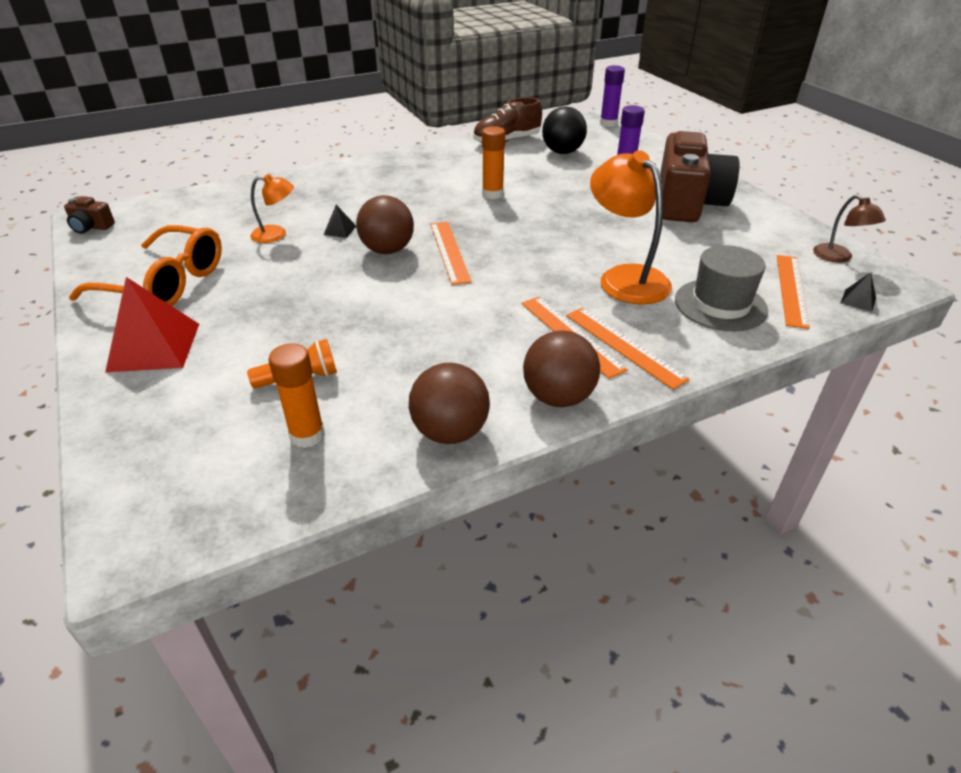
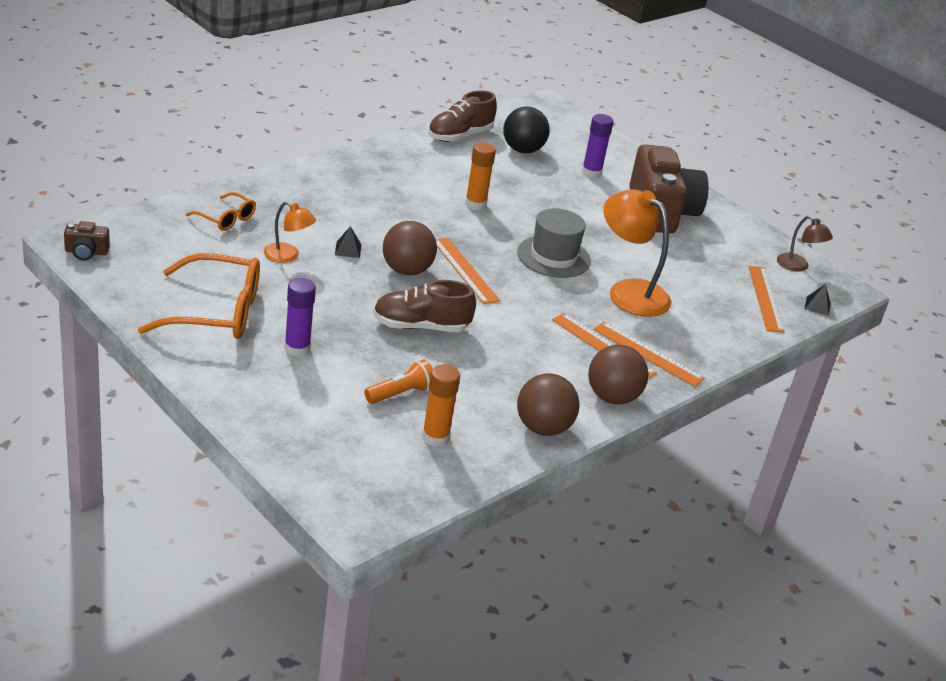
camera: 20 degrees left, 5 degrees down
red pyramid [105,277,199,372] -> none
orange lamp [250,174,294,243] -> orange lamp turned 45 degrees clockwise [264,201,316,263]
purple glue stick [600,65,625,127] -> purple glue stick moved to [284,278,316,357]
grey hat [675,245,768,331] -> grey hat moved to [517,208,591,278]
none -> orange glasses [186,192,256,231]
none -> brown shoe [373,280,476,332]

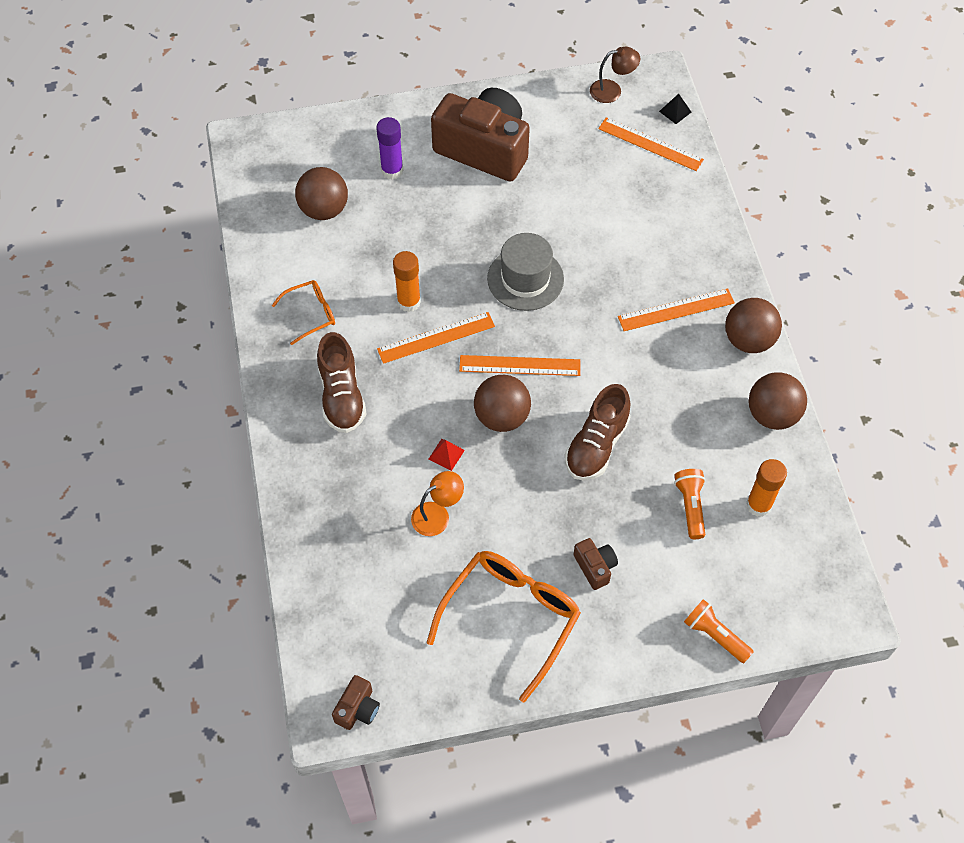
camera: 55 degrees left, 25 degrees up
orange glasses [186,192,256,231] -> orange glasses moved to [272,280,335,345]
purple glue stick [284,278,316,357] -> brown camera [573,538,618,590]
black pyramid [335,226,361,258] -> red pyramid [429,439,465,471]
brown shoe [428,90,497,142] -> brown shoe moved to [317,332,366,433]
black ball [503,107,550,153] -> brown ball [295,167,348,220]
orange ruler [593,322,705,387] -> orange ruler moved to [377,312,495,364]
orange lamp [603,189,672,317] -> none
none -> orange flashlight [684,599,754,663]

